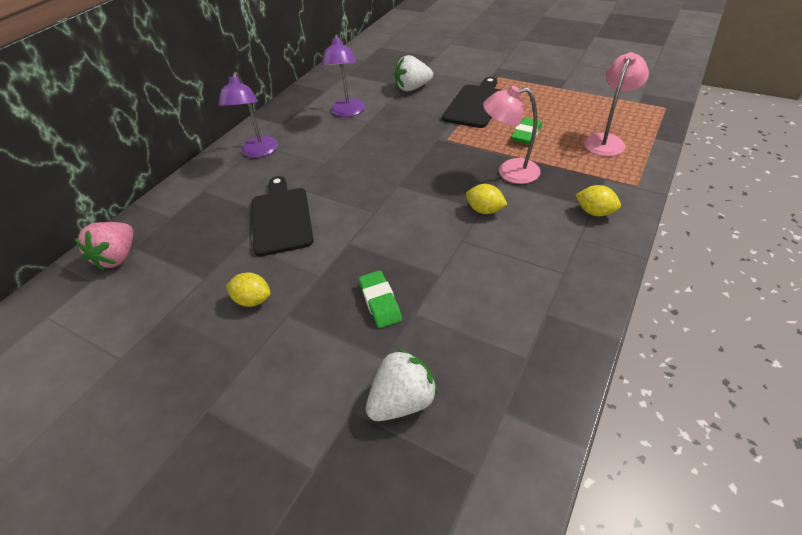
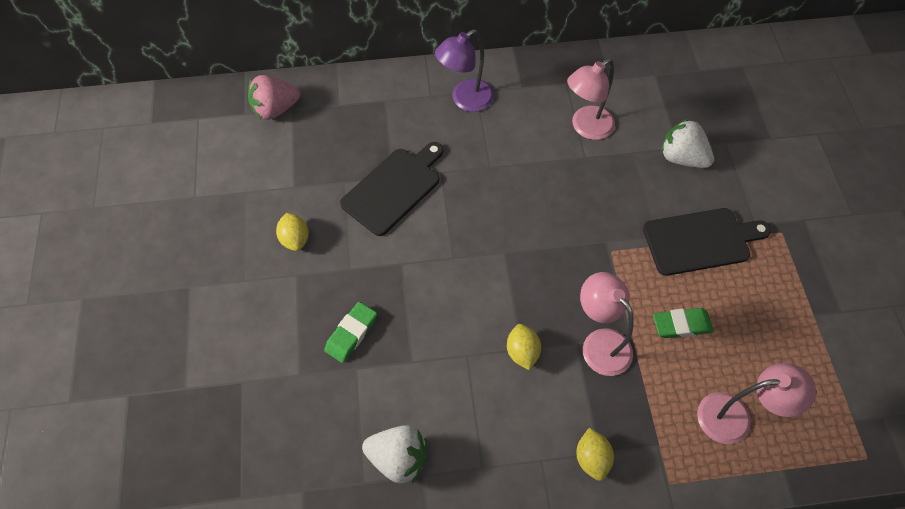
camera: 50 degrees right, 15 degrees up
purple lamp [321,34,365,117] -> pink lamp [567,58,615,140]
white strawberry [366,348,438,421] -> white strawberry moved to [362,425,427,484]

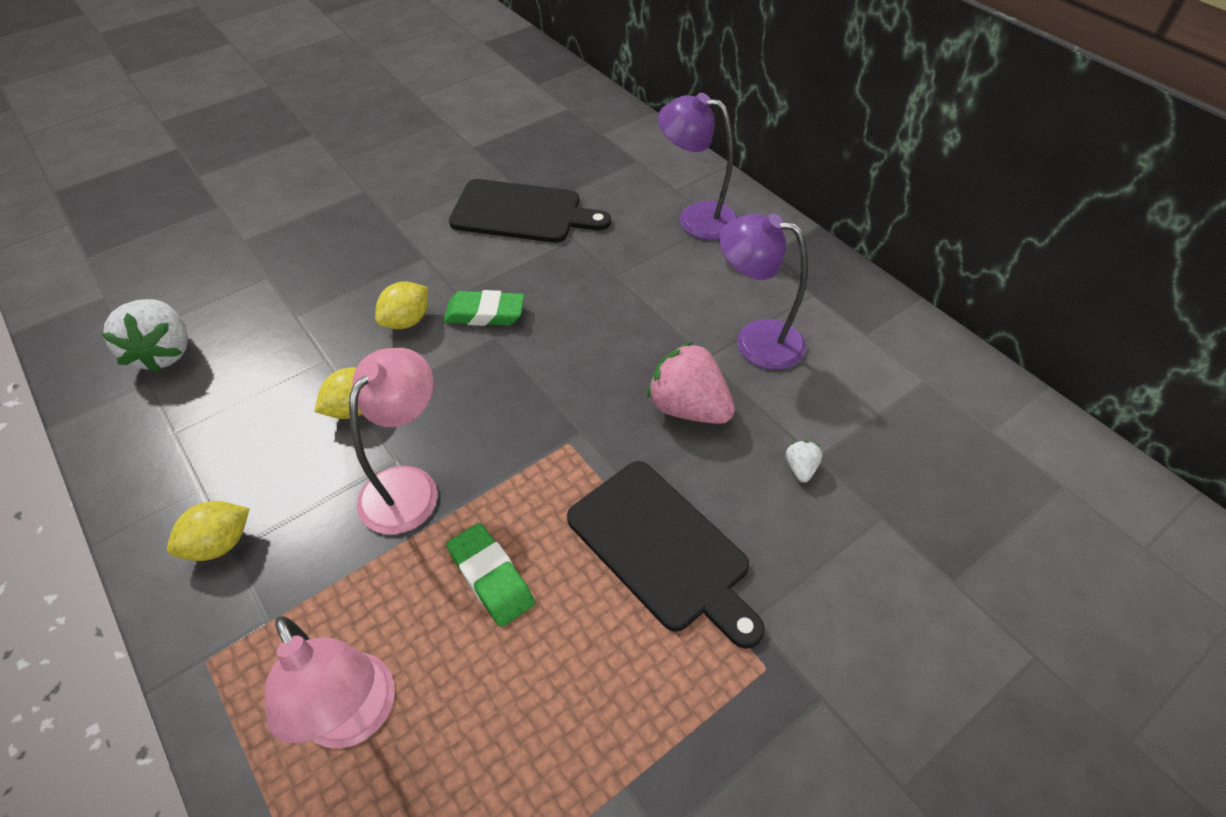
camera: 60 degrees right, 10 degrees down
pink strawberry [248,75,300,120] -> pink strawberry moved to [647,342,735,424]
yellow lemon [276,213,309,251] -> yellow lemon moved to [375,281,428,329]
green eraser [324,302,377,363] -> green eraser moved to [444,290,525,326]
pink lamp [567,58,615,140] -> purple lamp [719,214,808,370]
white strawberry [661,118,714,168] -> white strawberry [786,441,822,483], size x0.45

